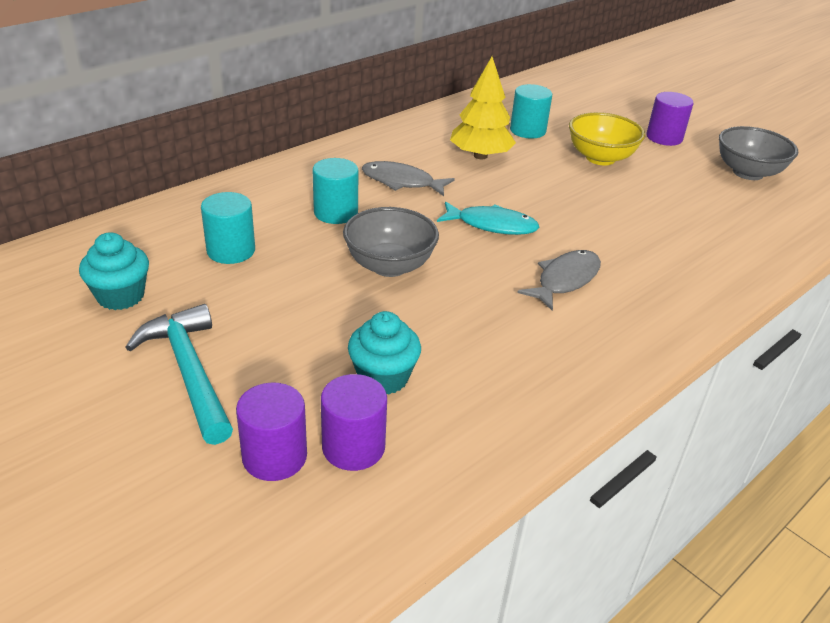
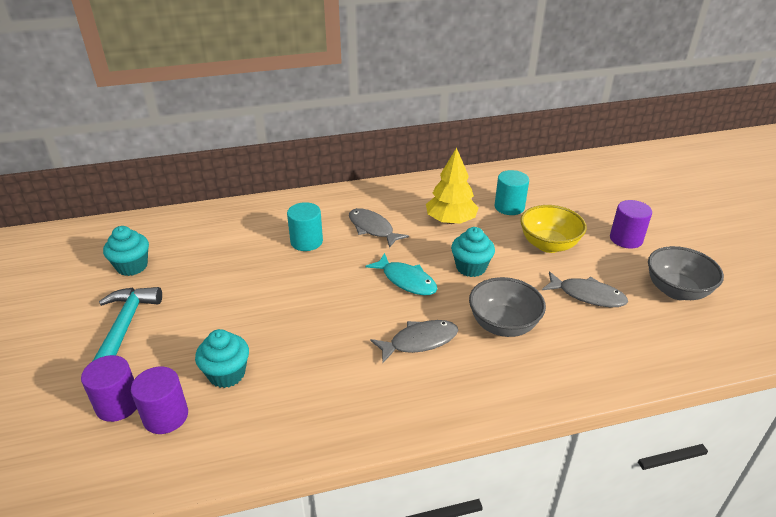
camera: 30 degrees right, 0 degrees up
turquoise cylinder [201,192,255,264] -> none
grey bowl [343,207,439,277] -> grey bowl moved to [469,277,546,337]
none -> turquoise cupcake [451,227,495,277]
none -> grey fish [542,272,628,307]

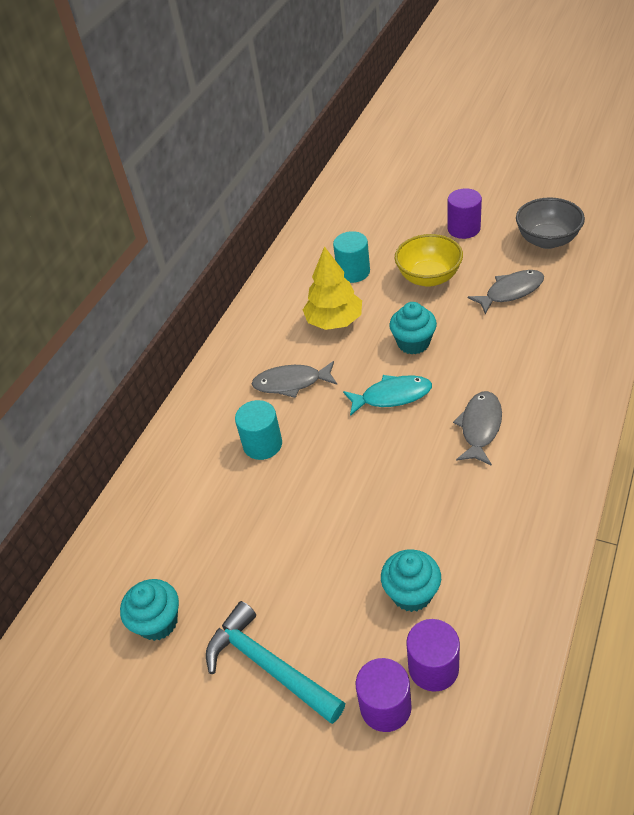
camera: 45 degrees left, 10 degrees up
grey bowl [469,277,546,337] -> none

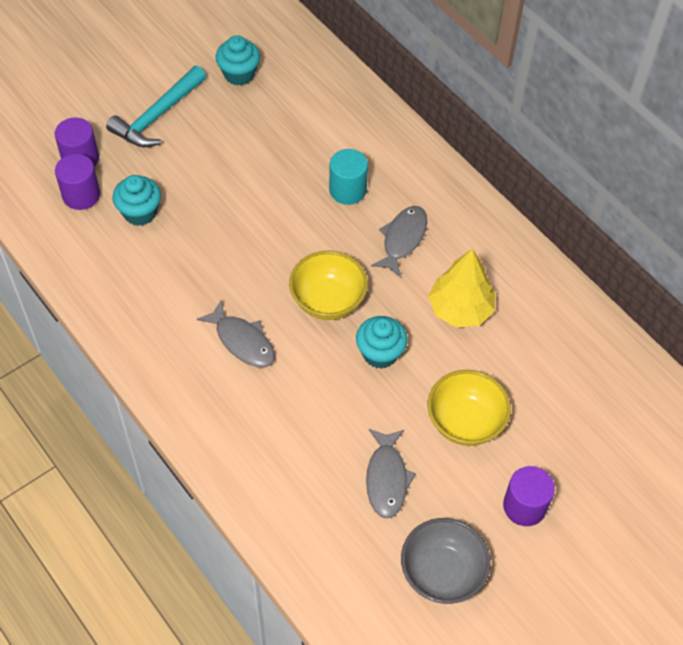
camera: 110 degrees right, 10 degrees up
turquoise hammer [206,601,345,724] -> turquoise hammer turned 150 degrees clockwise [106,66,206,147]
turquoise cylinder [333,231,370,283] -> none
turquoise fish [343,375,432,416] -> yellow bowl [289,251,368,320]

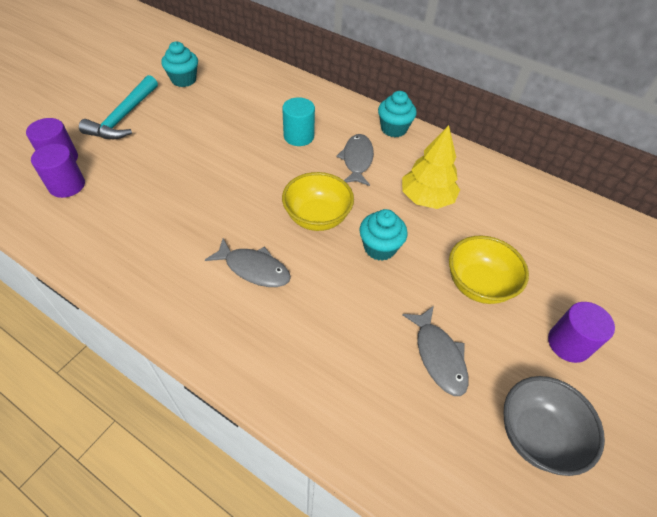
camera: 20 degrees left, 5 degrees down
turquoise cupcake [113,175,161,226] -> turquoise cupcake moved to [378,91,417,137]

